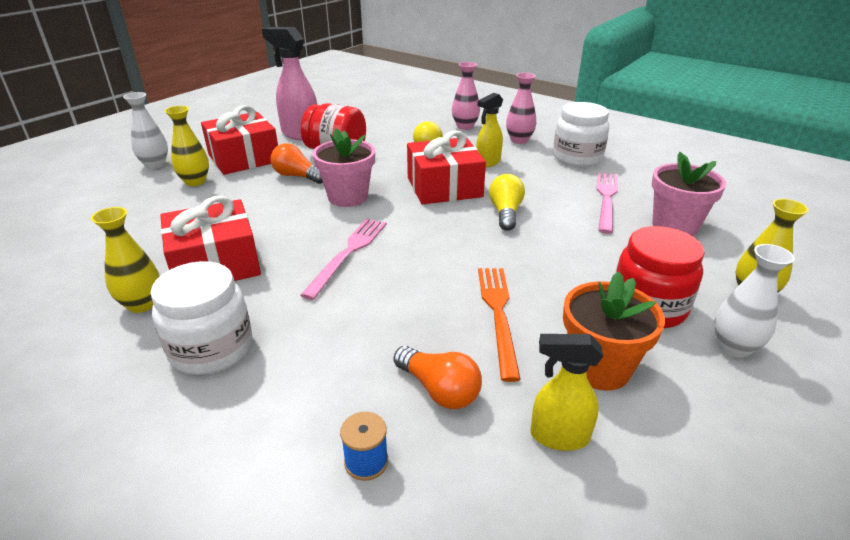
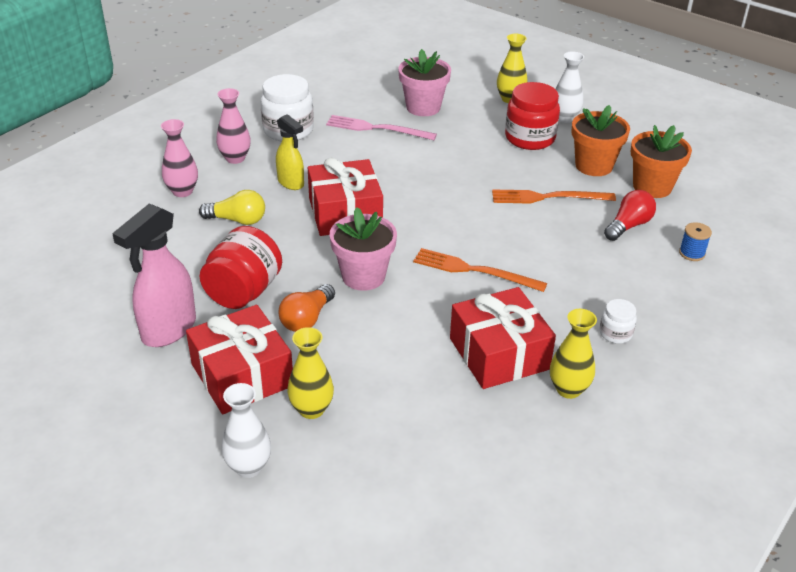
camera: 90 degrees left, 5 degrees up
white jar [150,261,252,375] -> white jar [599,299,637,344], size x0.51
pink fork [300,218,387,300] -> orange fork [413,248,547,292]
orange light bulb [394,346,482,409] -> red light bulb [604,190,656,241]
yellow light bulb [489,174,525,231] -> none
yellow spray bottle [530,334,603,451] -> orange flower pot [631,125,692,198]

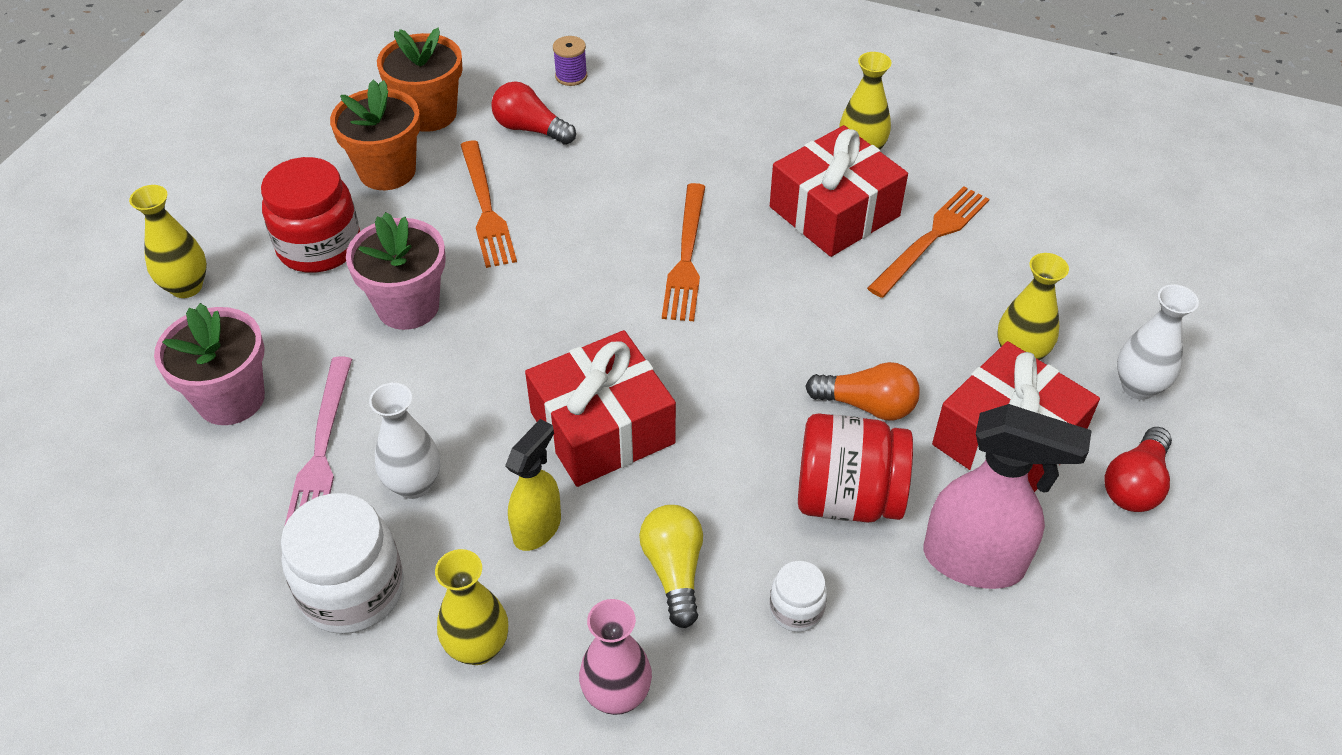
camera: 105 degrees left, 10 degrees up
pink vase [216,88,251,164] -> yellow vase [435,549,508,665]
pink flower pot [330,207,397,291] -> pink flower pot moved to [346,212,446,330]
white vase [555,51,584,123] -> white vase moved to [369,383,440,499]
white jar [599,299,637,344] -> white jar moved to [770,561,827,632]
blue spool [679,222,712,261] -> purple spool [553,36,587,86]
none -> orange fork [867,186,989,298]
none -> red light bulb [1105,427,1172,512]

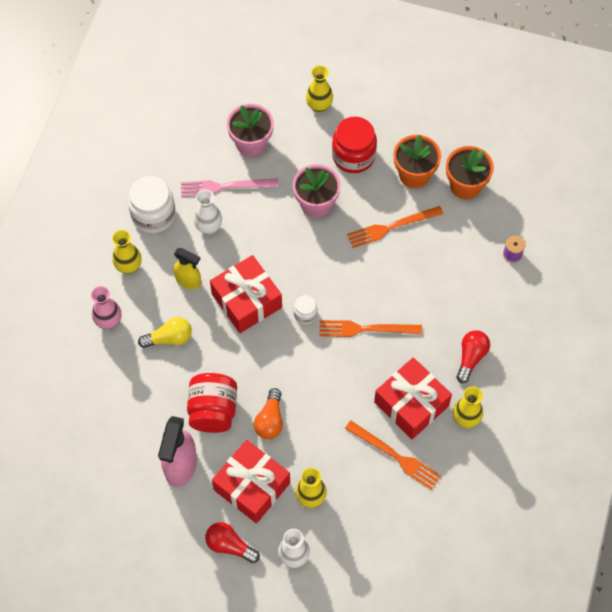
camera: 85 degrees right, 15 degrees up
red light bulb [491,81,576,145] -> red light bulb moved to [456,330,490,383]
white jar [770,561,827,632] -> white jar moved to [294,295,317,324]

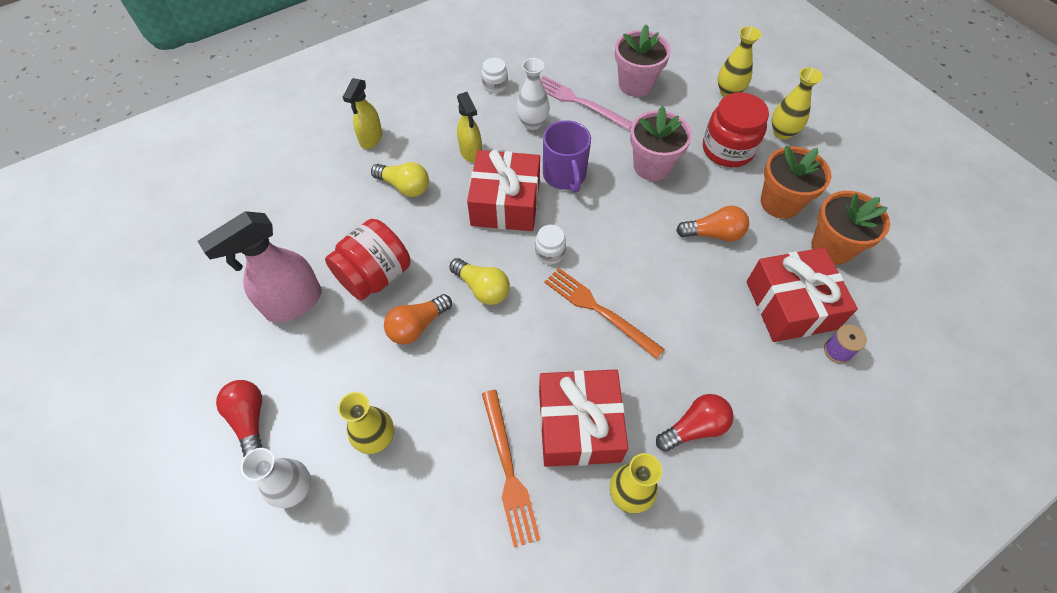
camera: 40 degrees right, 5 degrees down
pink vase [91,286,122,329] -> yellow spray bottle [343,78,383,149]
yellow vase [112,230,141,274] -> yellow vase moved to [772,67,823,140]
white jar [128,176,176,233] -> white jar [482,57,508,93], size x0.51
red gift [212,440,290,523] -> red gift moved to [746,247,858,342]
orange fork [347,206,443,248] -> orange light bulb [676,206,749,242]
none -> yellow light bulb [449,258,510,305]
none -> purple mug [543,120,591,193]

